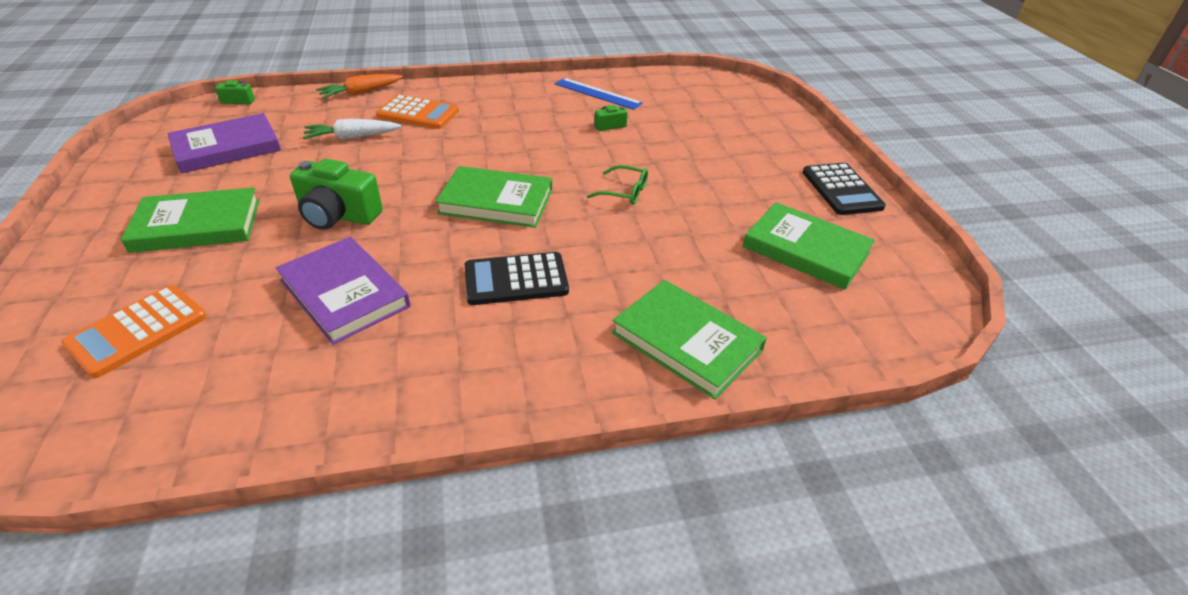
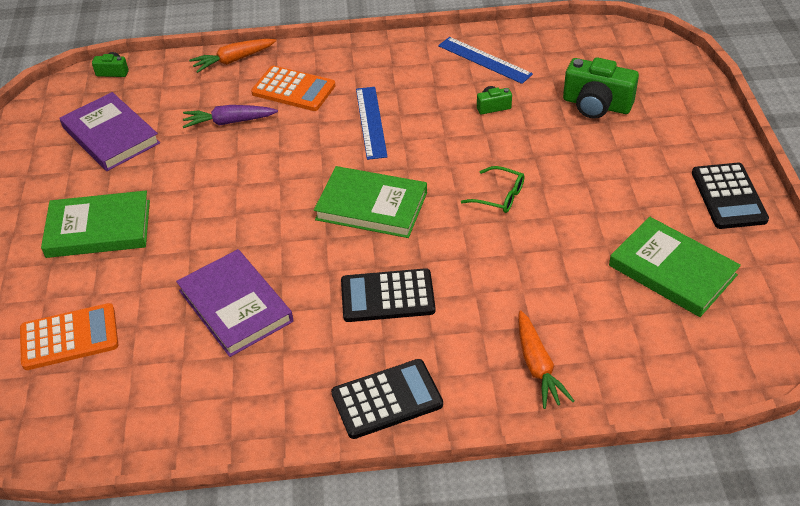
camera: 10 degrees right, 5 degrees up
orange calculator [61,285,207,378] -> orange calculator turned 150 degrees counterclockwise [20,303,118,370]
purple book [167,113,281,173] -> purple book turned 75 degrees clockwise [60,92,160,171]
green camera [290,159,383,230] -> green camera moved to [563,57,639,119]
white carrot [302,119,402,140] -> purple carrot [183,105,278,128]
green book [612,280,767,399] -> orange carrot [518,310,574,409]
none -> black calculator [331,359,443,439]
none -> blue ruler [356,87,388,160]

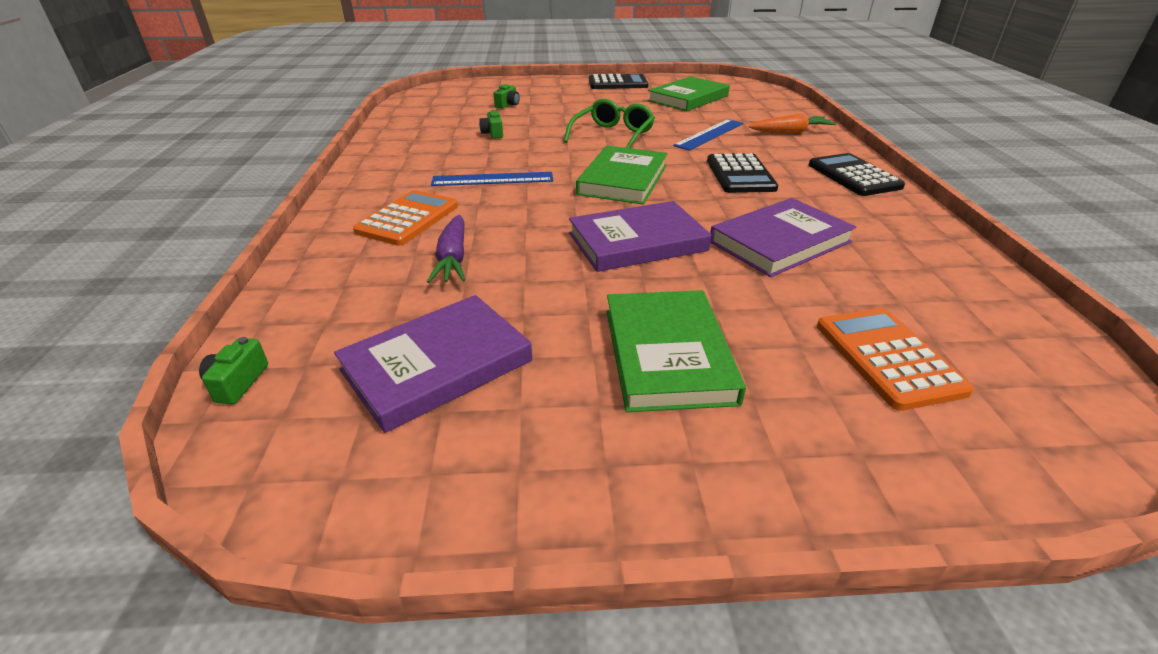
camera: 90 degrees left, 10 degrees down
orange carrot [189,39,276,73] -> none
blue ruler [438,37,533,84] -> blue ruler moved to [673,119,743,151]
green glasses [461,166,525,213] -> green glasses [563,99,655,148], size x1.56
green camera [563,57,639,119] -> green camera [494,84,520,109], size x0.49
none -> purple book [569,201,711,272]

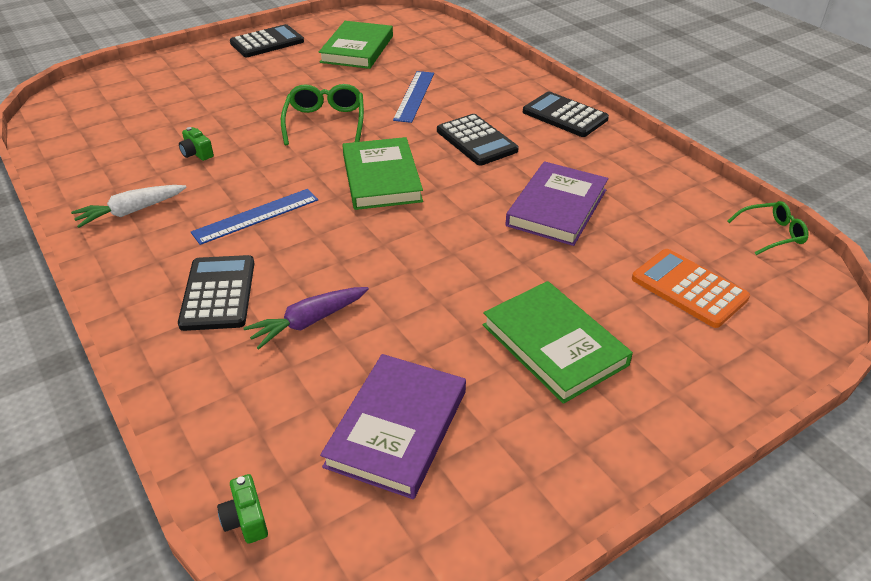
camera: 30 degrees left, 5 degrees up
orange calculator [353,190,458,246] -> black calculator [178,255,254,331]
purple carrot [427,215,465,283] -> purple carrot turned 90 degrees clockwise [243,287,369,349]
green camera [494,84,520,109] -> none
purple book [569,201,711,272] -> none
orange carrot [749,114,836,134] -> none
none -> white carrot [71,185,187,228]
none -> green glasses [727,201,808,255]

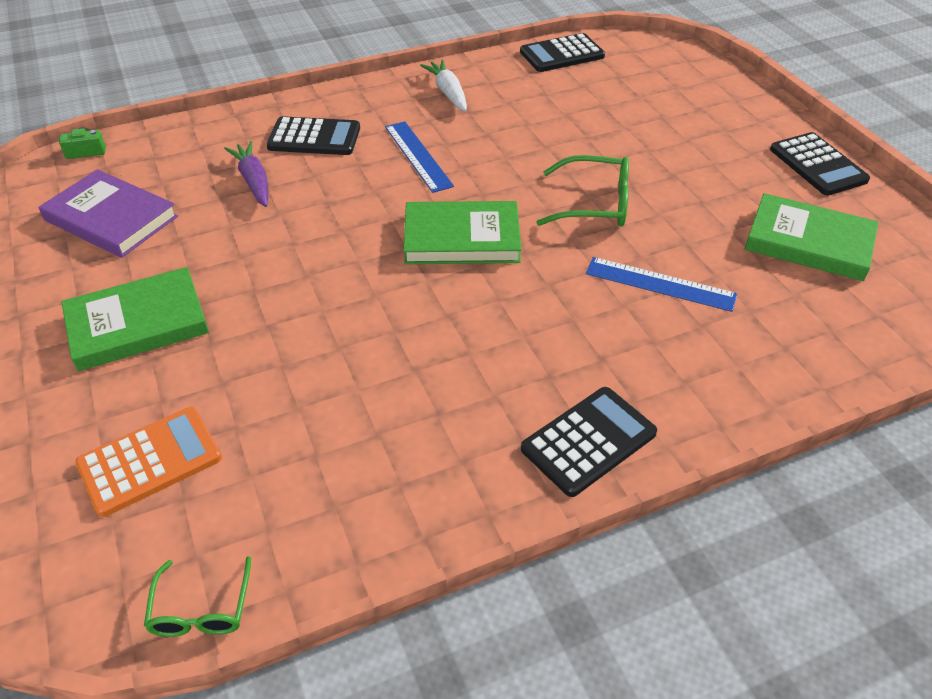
camera: 100 degrees right, 5 degrees up
green camera [179,127,214,161] -> none
black calculator [437,114,519,166] -> black calculator moved to [520,33,605,72]
purple book [506,161,608,246] -> none

